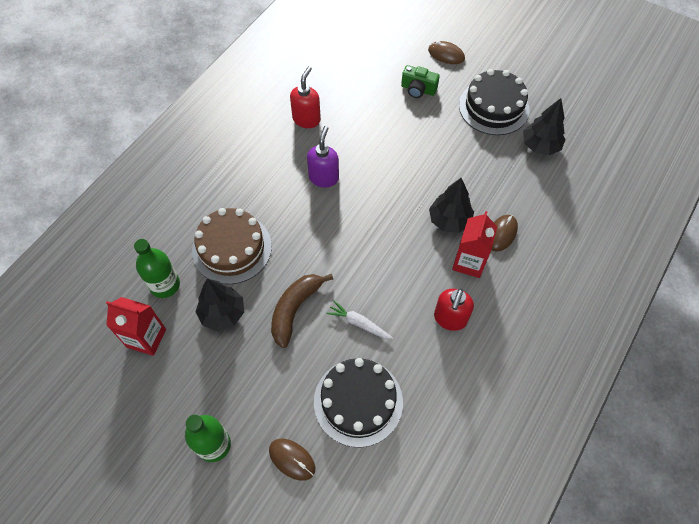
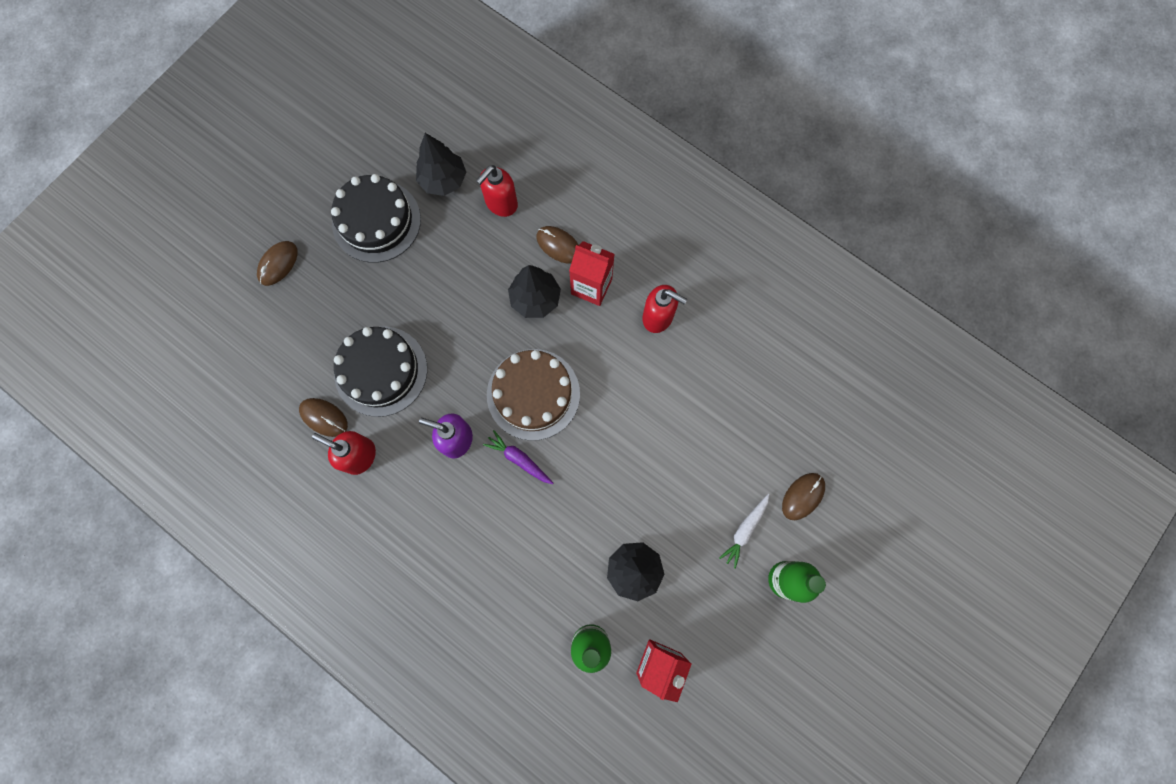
camera: 85 degrees left, 15 degrees up
brown cake [192,208,272,284] -> brown cake moved to [487,349,580,441]
brown banana [271,274,333,348] -> none
black cake [314,358,403,447] -> black cake moved to [334,326,427,417]
white carrot [326,301,393,339] -> white carrot moved to [719,494,770,569]
green camera [401,65,440,98] -> none
none -> brown mouse [299,398,348,437]
none -> red soap dispenser [476,165,518,217]
none -> purple carrot [483,430,553,484]

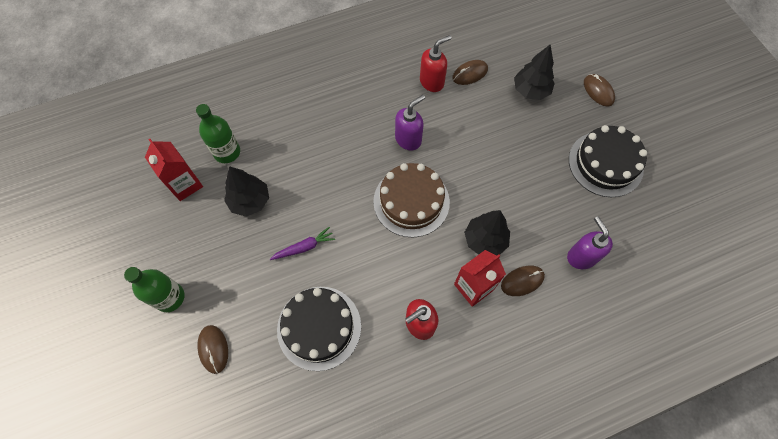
camera: 120 degrees right, 10 degrees down
black cake [334,326,427,417] -> black cake moved to [277,287,361,371]
black tree [416,133,466,196] -> black tree moved to [514,45,555,100]
red soap dispenser [476,165,518,217] -> purple soap dispenser [567,216,613,269]
purple carrot [483,430,553,484] -> purple carrot moved to [270,227,335,260]
white carrot [719,494,770,569] -> none

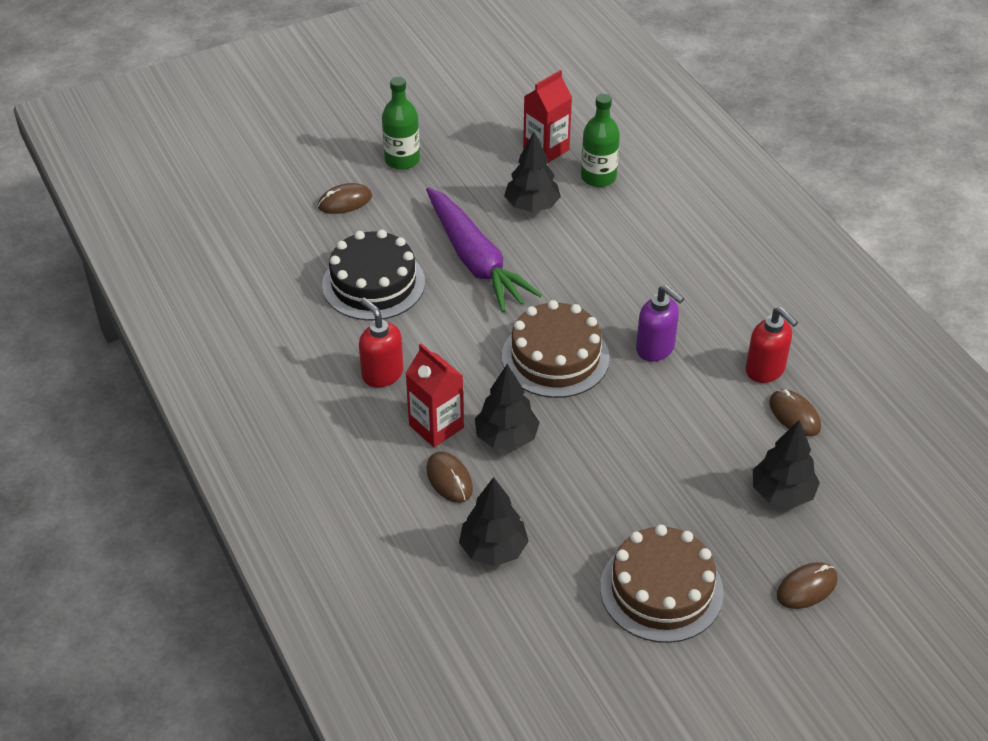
camera: 85 degrees right, 20 degrees down
purple carrot [270,227,335,260] -> purple carrot [426,187,542,312], size x2.27
purple soap dispenser [567,216,613,269] -> black tree [459,477,529,566]
black cake [569,125,647,197] -> brown cake [600,525,724,643]

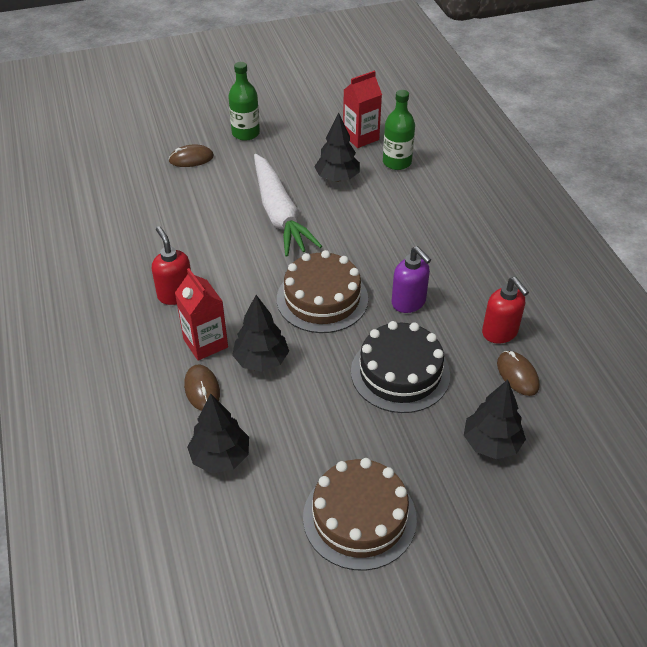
camera: 10 degrees right, 0 degrees up
black cake [322,229,425,321] -> black cake moved to [351,321,450,413]
purple carrot [426,187,542,312] -> white carrot [254,154,322,256]
brown mouse [777,562,838,609] -> none

